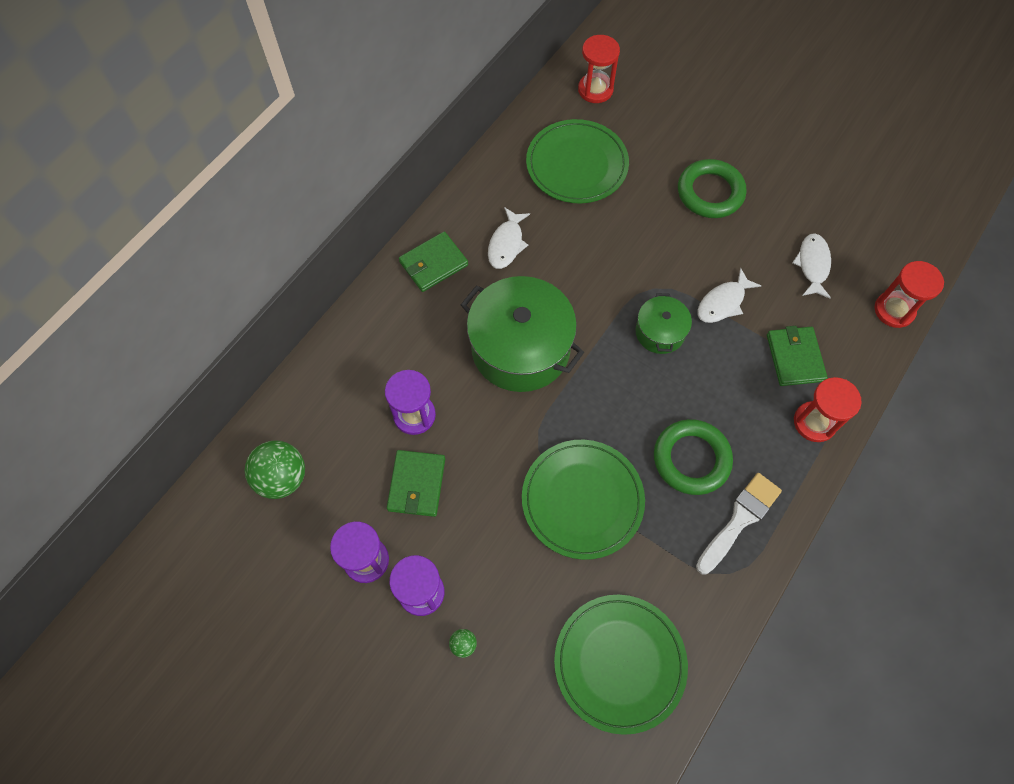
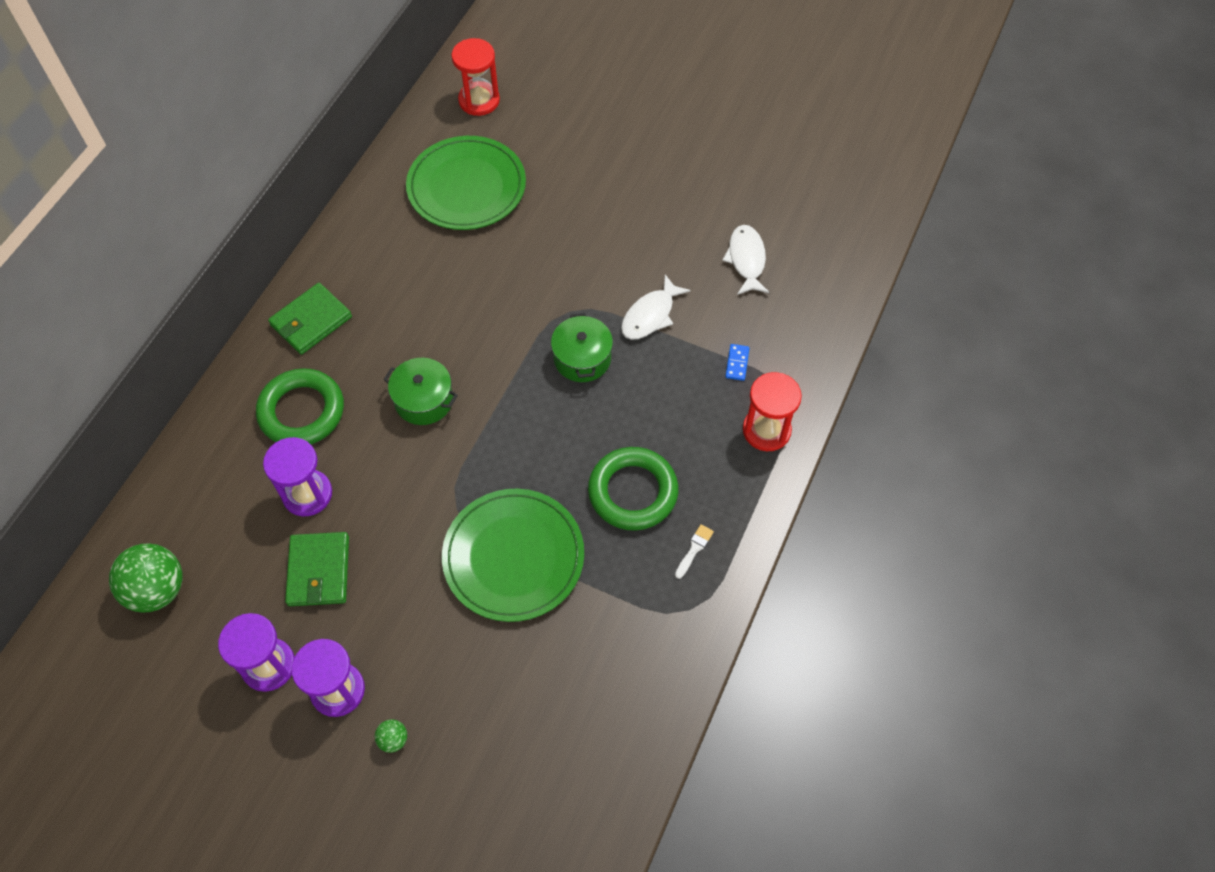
camera: 10 degrees left, 5 degrees down
green pot [461,276,584,392] -> green pot [383,358,458,425], size x0.51
white fish [488,207,530,269] -> none
green plate [554,595,688,735] -> none
green ring [678,159,746,218] -> green ring moved to [256,368,344,444]
white brush [696,473,782,575] -> white brush [675,524,714,579], size x0.45
green wallet [767,326,827,386] -> blue domino [725,344,749,381]
red hourglass [874,261,944,328] -> none

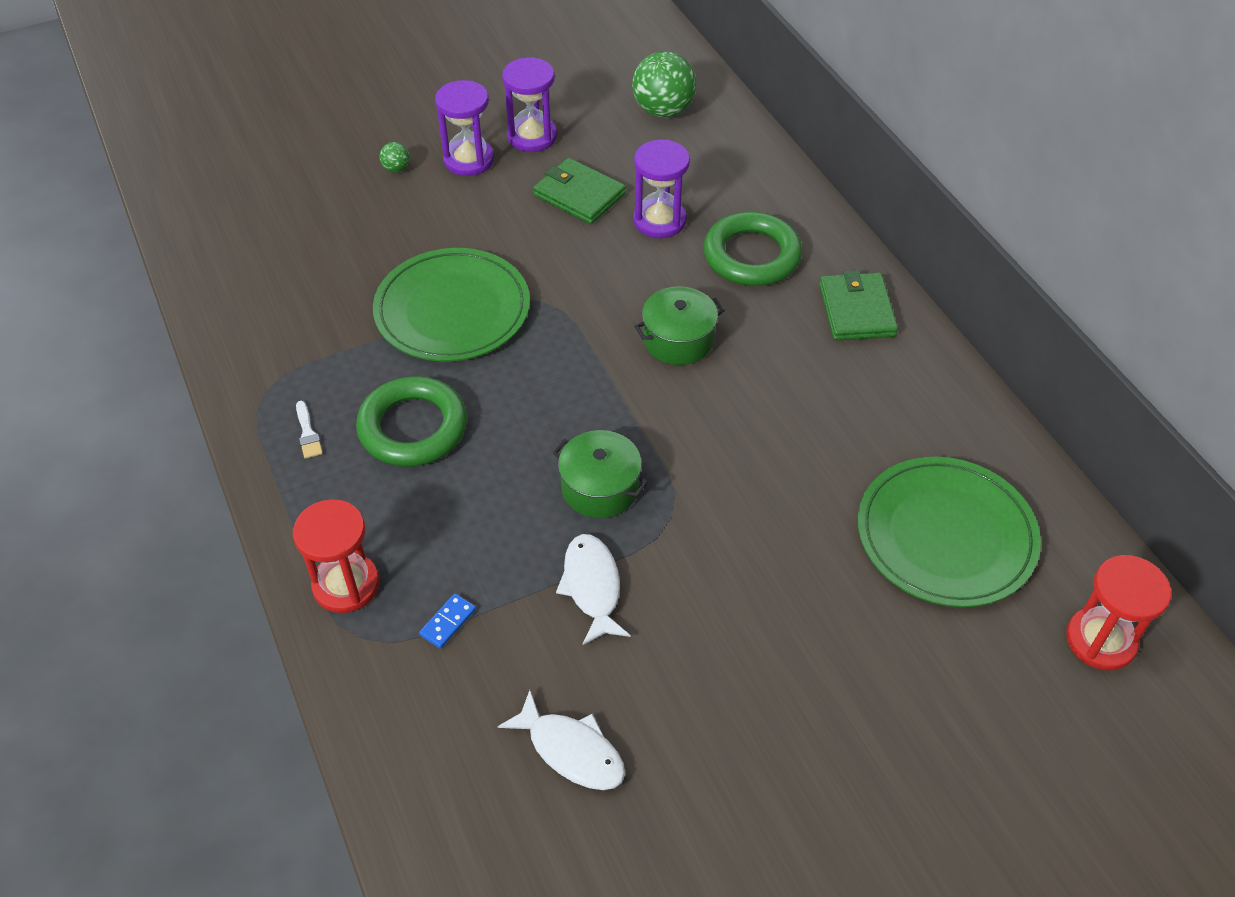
camera: 130 degrees right, 10 degrees down
blue domino [725,344,749,381] -> blue domino turned 75 degrees clockwise [419,594,476,649]

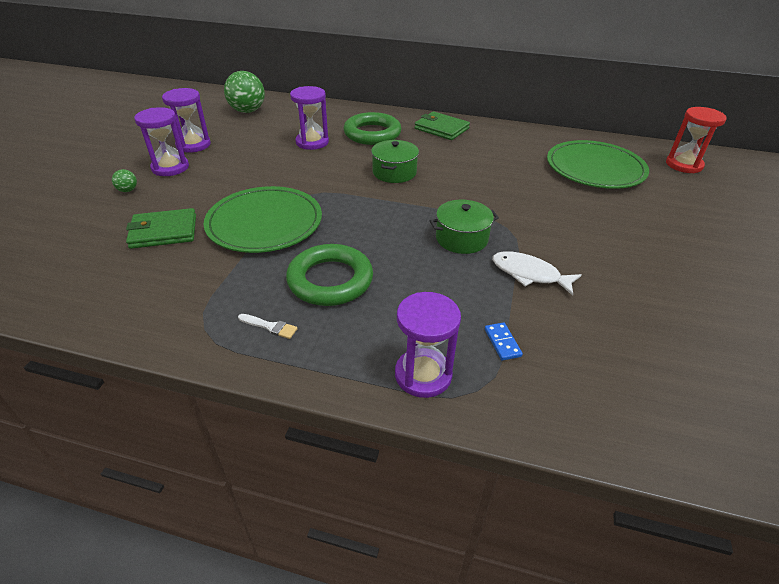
camera: 50 degrees left, 10 degrees down
red hourglass [293,499,379,613] -> purple hourglass [395,292,461,398]
white fish [498,690,625,790] -> none
green wallet [533,158,626,224] -> green wallet moved to [126,208,196,249]

